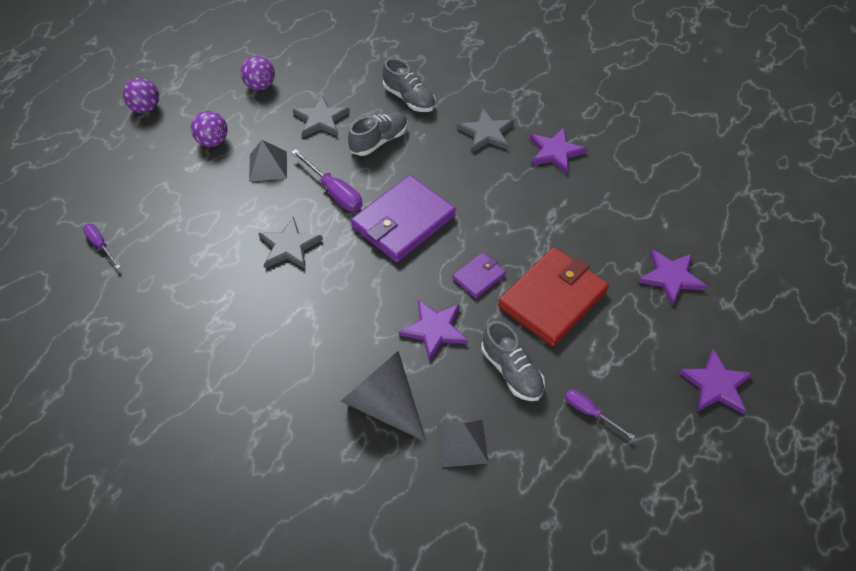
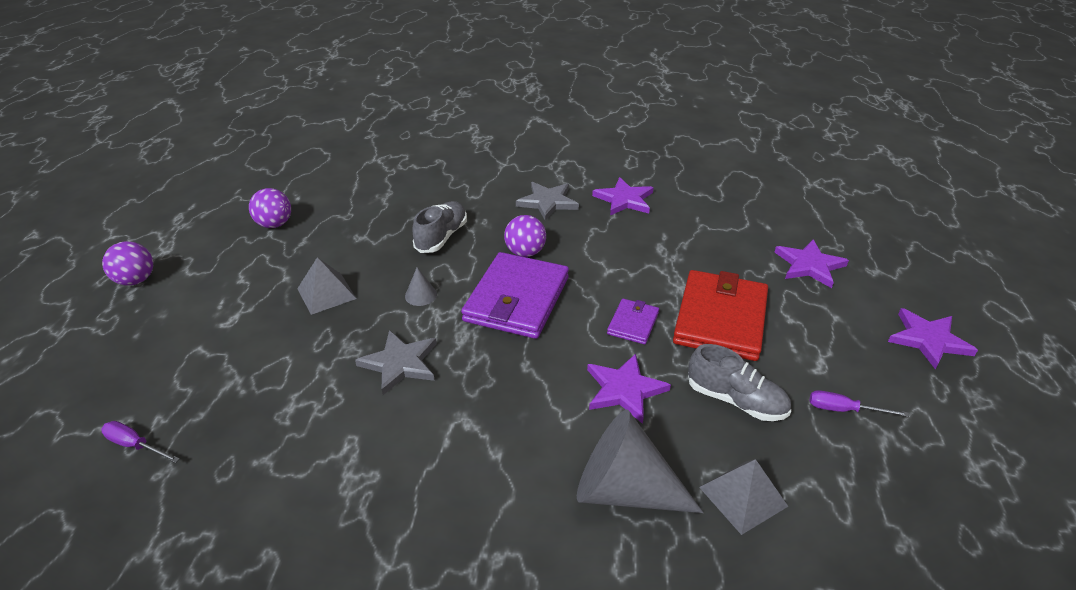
camera: 25 degrees left, 15 degrees down
purple ball [191,111,227,147] -> purple ball moved to [504,215,546,257]
purple screwdriver [291,149,363,211] -> grey cone [405,267,437,306]
grey star [293,95,350,138] -> none
grey shoe [383,58,436,112] -> none

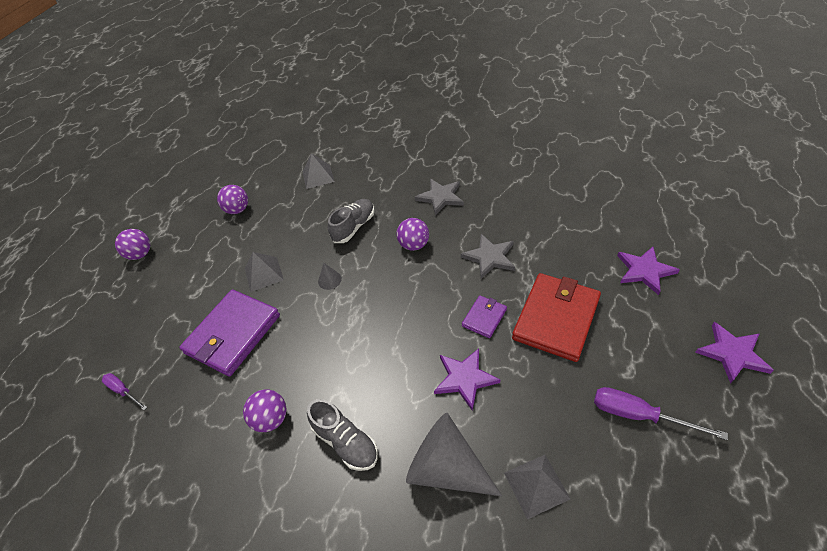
camera: 15 degrees right, 10 degrees up
grey star [355,330,436,395] -> grey star moved to [461,234,515,279]
purple wallet [461,252,569,339] -> purple wallet moved to [179,290,280,376]
purple star [592,177,654,215] -> none
grey shoe [688,344,791,421] -> grey shoe moved to [307,399,378,471]
purple screwdriver [810,390,909,417] -> purple screwdriver [594,387,728,440], size x1.61
none -> purple ball [243,389,287,432]
none -> grey pyramid [302,153,335,189]

